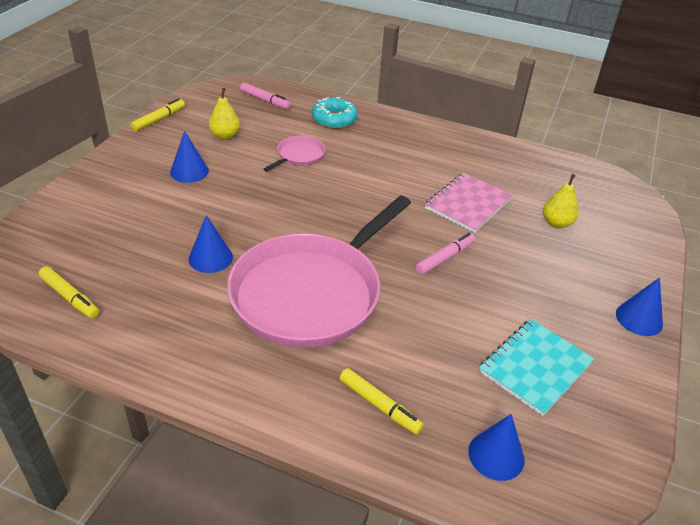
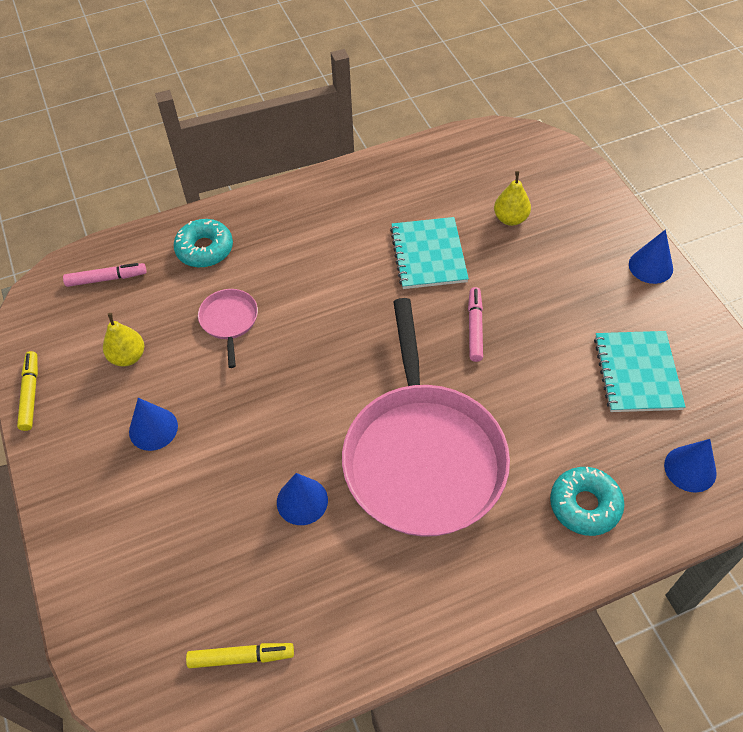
camera: 40 degrees left, 15 degrees up
yellow marker [340,368,424,435] -> turquoise donut [550,467,625,536]
pink notebook [425,173,512,233] -> turquoise notebook [390,217,469,289]

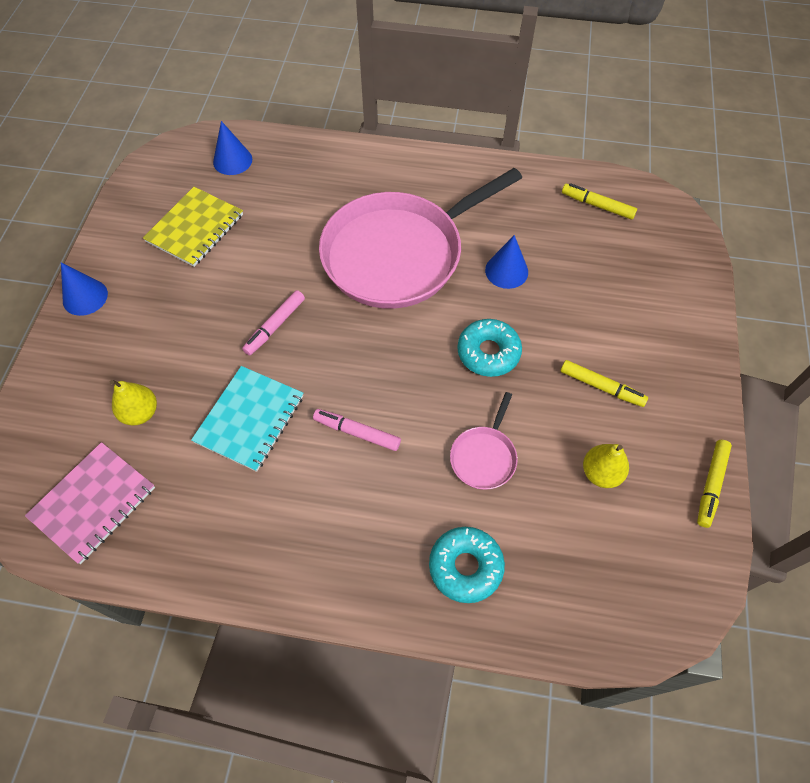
camera: 150 degrees left, 5 degrees up
pink marker [63,263,147,287] -> pink marker moved to [313,409,401,451]
blue cone [129,398,178,451] -> yellow marker [560,360,648,407]
pink pan [342,298,510,537] -> pink pan turned 150 degrees counterclockwise [319,168,522,309]
turquoise donut [550,467,625,536] -> turquoise donut moved to [457,319,522,377]
turquoise notebook [594,331,686,412] -> yellow notebook [143,187,243,267]
none -> pink notebook [25,442,155,564]

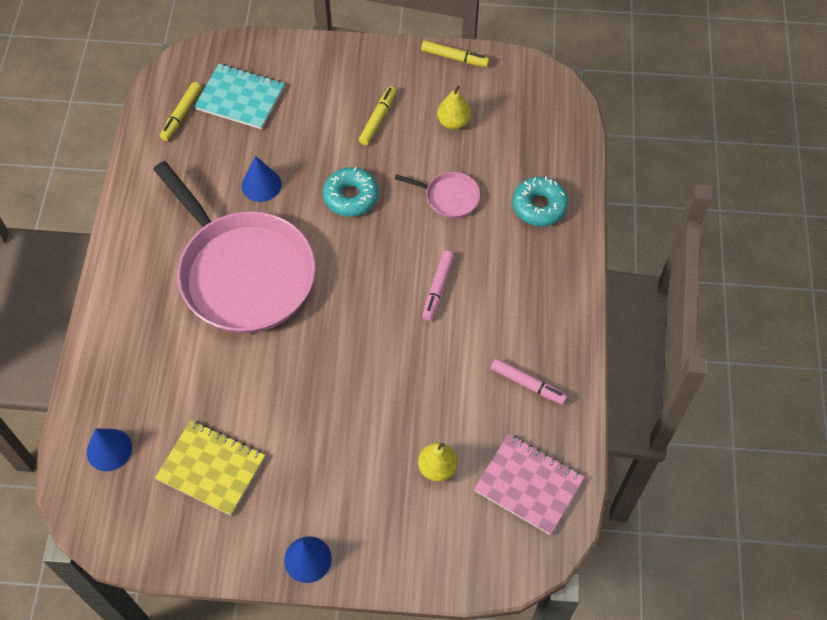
camera: 95 degrees left, 0 degrees up
turquoise notebook [191,366,303,472] -> turquoise notebook moved to [194,64,285,129]
pink marker [242,290,305,356] -> pink marker moved to [491,358,567,405]

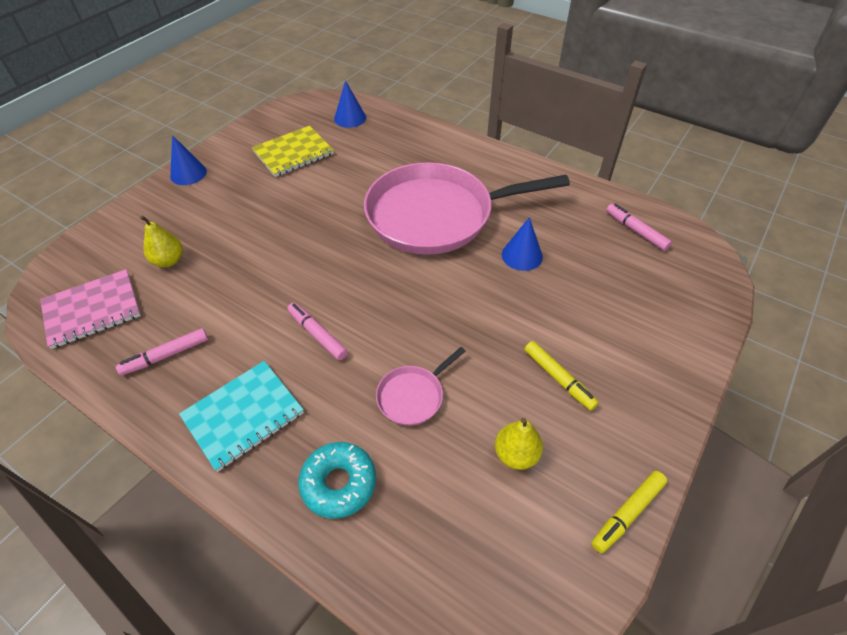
camera: 120 degrees right, 10 degrees down
yellow marker [160,82,201,141] -> pink marker [606,203,672,251]
turquoise notebook [194,64,285,129] -> turquoise notebook moved to [179,361,304,472]
turquoise donut [323,167,379,217] -> none

